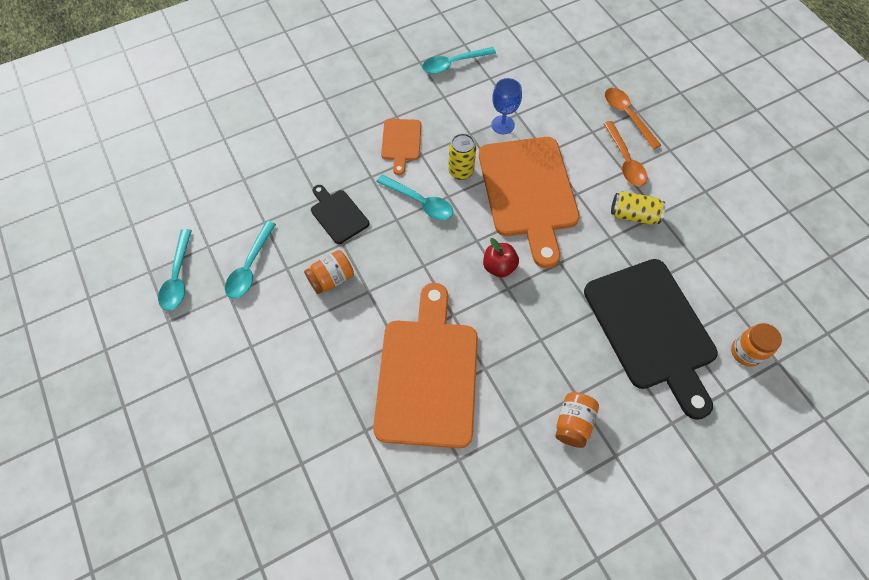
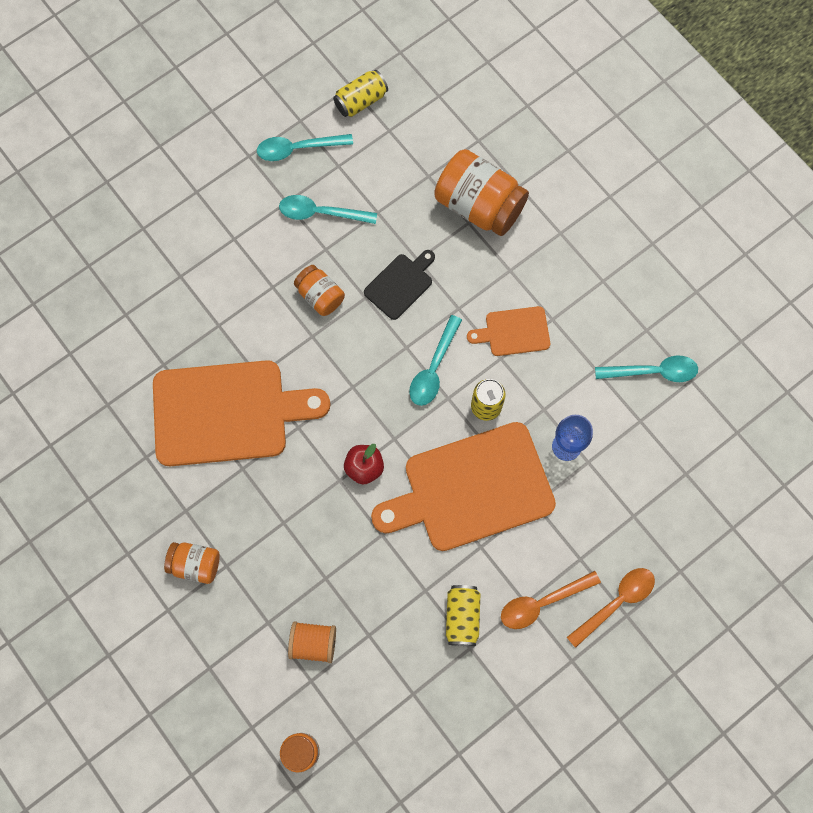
camera: 80 degrees right, 10 degrees up
turquoise spoon [422,47,496,74] -> turquoise spoon turned 120 degrees clockwise [595,355,698,382]
black cutting board [584,259,718,420] -> orange spool [288,621,336,663]
none -> yellow can [333,70,388,117]
none -> orange jar [434,149,529,236]

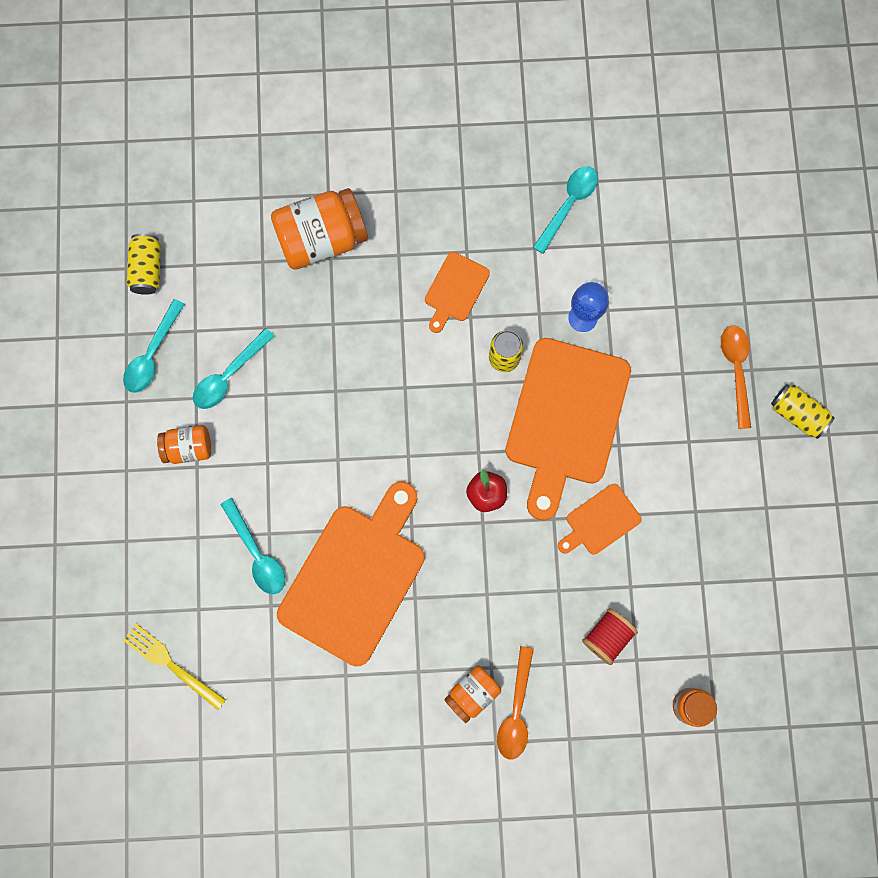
camera: 55 degrees left, 5 degrees up
orange spool [288,621,336,663] -> red spool [582,608,638,665]
orange jar [294,265,345,316] -> orange jar moved to [157,425,211,464]
black cutting board [364,250,435,320] -> none
turquoise spoon [409,315,462,406] -> turquoise spoon moved to [220,498,285,594]
yellow can [446,585,480,646] -> yellow can moved to [771,384,835,439]
orange spoon [501,571,601,629] -> orange spoon moved to [497,646,534,759]
none -> yellow fork [123,624,226,710]
none -> orange cutting board [558,484,642,554]

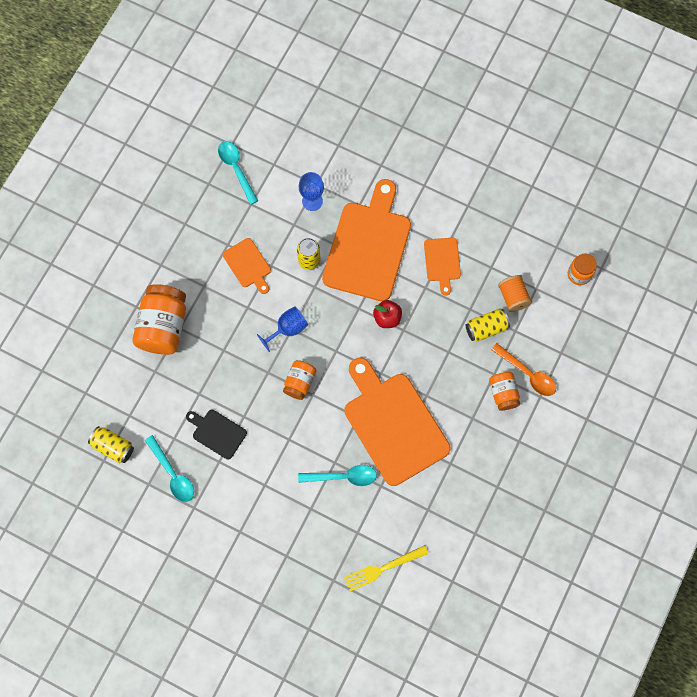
camera: 60 degrees left, 5 degrees down
orange jar [157,425,211,464] -> orange jar moved to [283,360,317,400]
turquoise spoon [193,328,275,409] -> black cutting board [186,410,247,460]
orange cutting board [505,338,631,520] -> orange cutting board turned 120 degrees counterclockwise [322,179,411,301]
red spool [582,608,638,665] -> orange spool [498,275,532,312]
orange spoon [721,325,751,429] -> none
yellow can [771,384,835,439] -> yellow can moved to [466,309,510,342]
none -> blue goblet [257,306,308,352]

